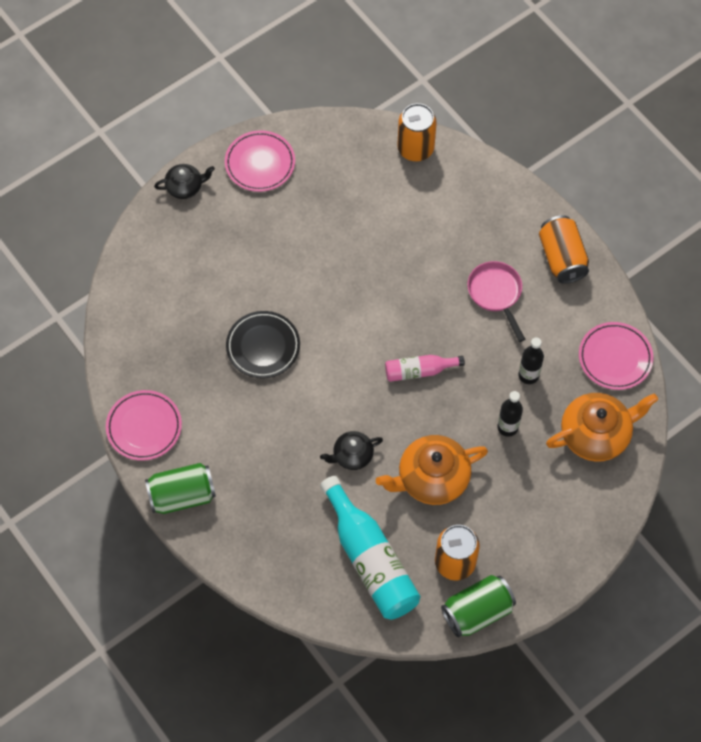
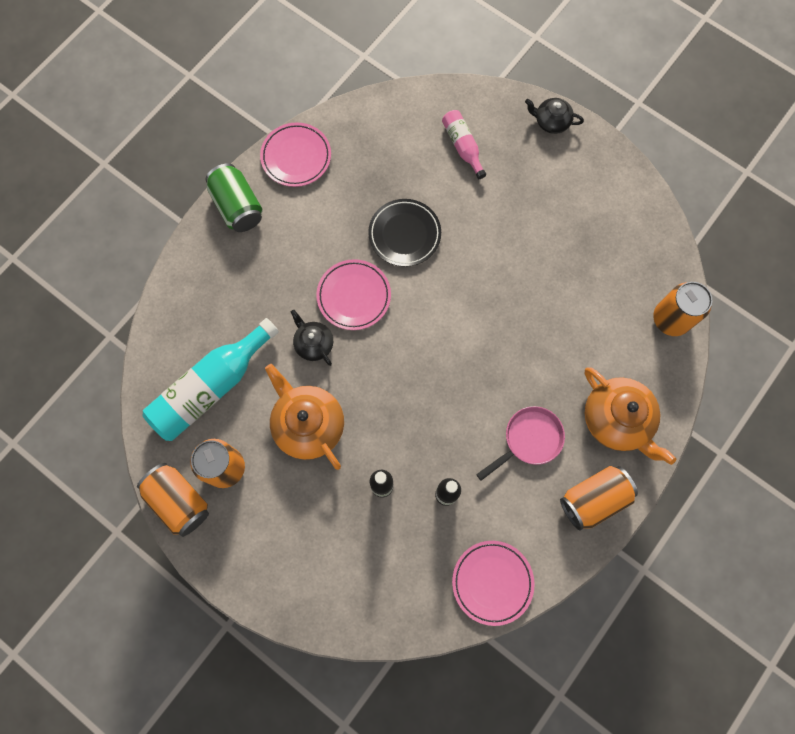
camera: 75 degrees right, 10 degrees up
black teapot [154,164,215,199] -> black teapot turned 135 degrees clockwise [525,98,584,134]
pink plate [225,130,295,192] -> pink plate moved to [316,259,391,330]
pink bottle [385,355,465,382] -> pink bottle moved to [442,110,486,179]
green can [441,575,516,638] -> orange can [137,463,209,537]
orange teapot [546,393,658,462] -> orange teapot moved to [585,368,676,465]

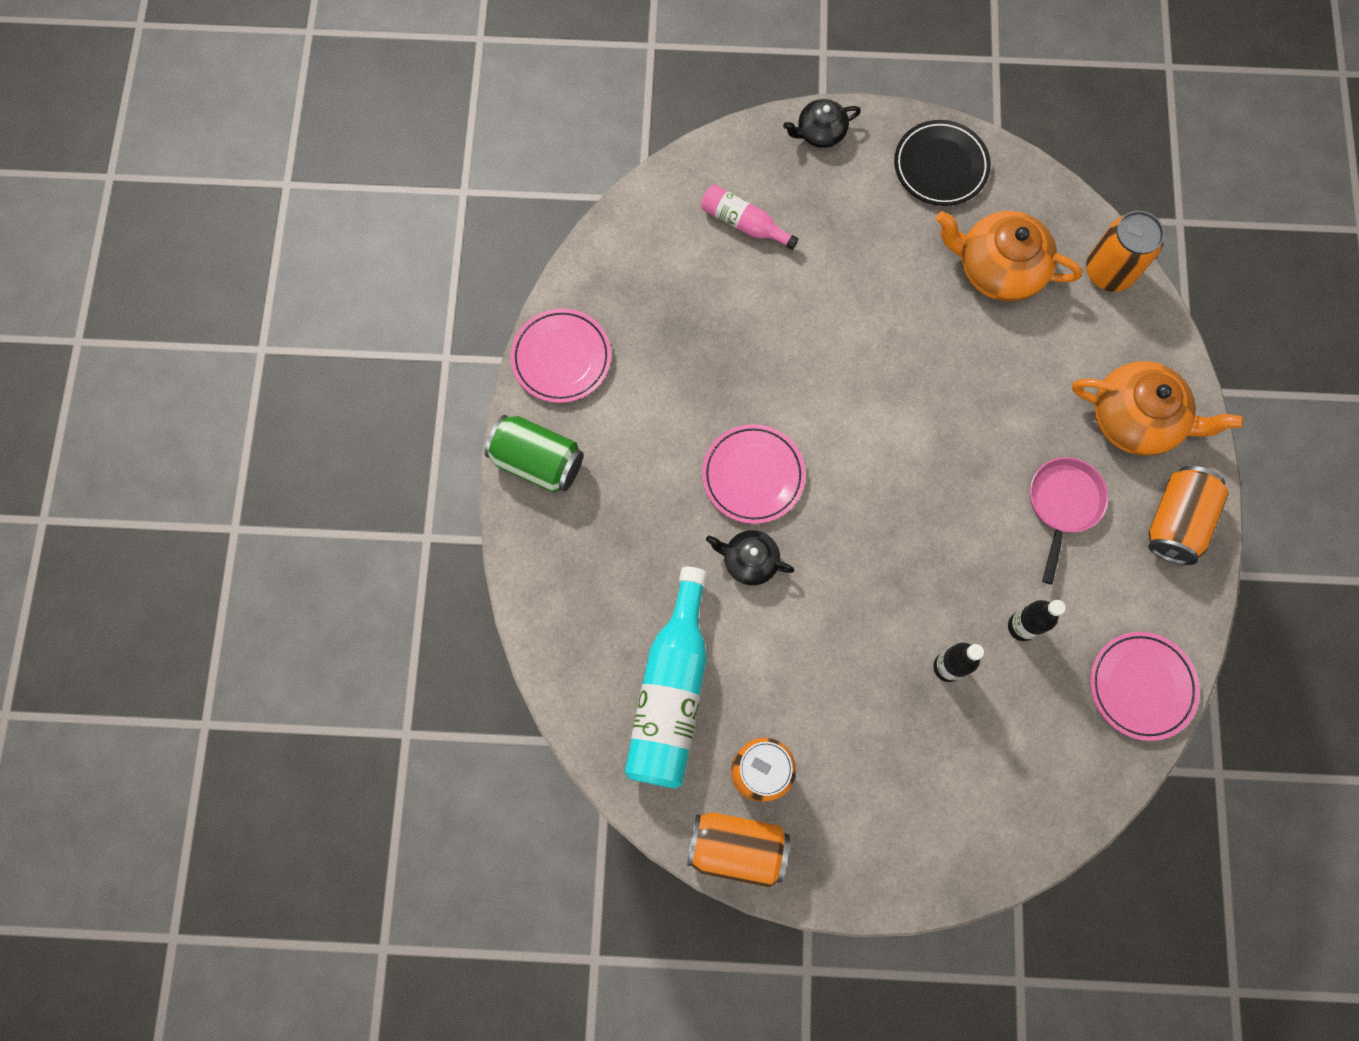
camera: 35 degrees left, 0 degrees up
orange teapot [265,364,344,470] -> orange teapot moved to [936,211,1082,301]
black plate [368,199,441,267] -> black plate moved to [894,120,991,206]

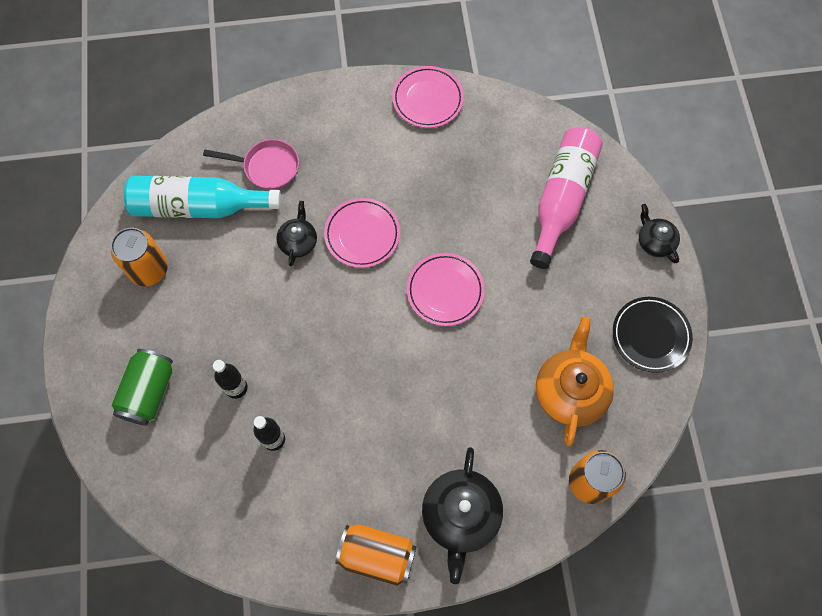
camera: 80 degrees right, 5 degrees down
green can [485,415,583,493] -> green can moved to [111,349,173,426]
orange can [687,812,790,888] -> none
pink bottle [701,185,799,250] -> pink bottle [530,127,603,269], size x1.88
pink pan [1030,457,1109,584] -> pink pan moved to [203,139,299,190]
orange teapot [1072,361,1244,456] -> black teapot [422,447,503,584]
pink plate [1090,632,1200,741] -> pink plate moved to [407,253,485,326]

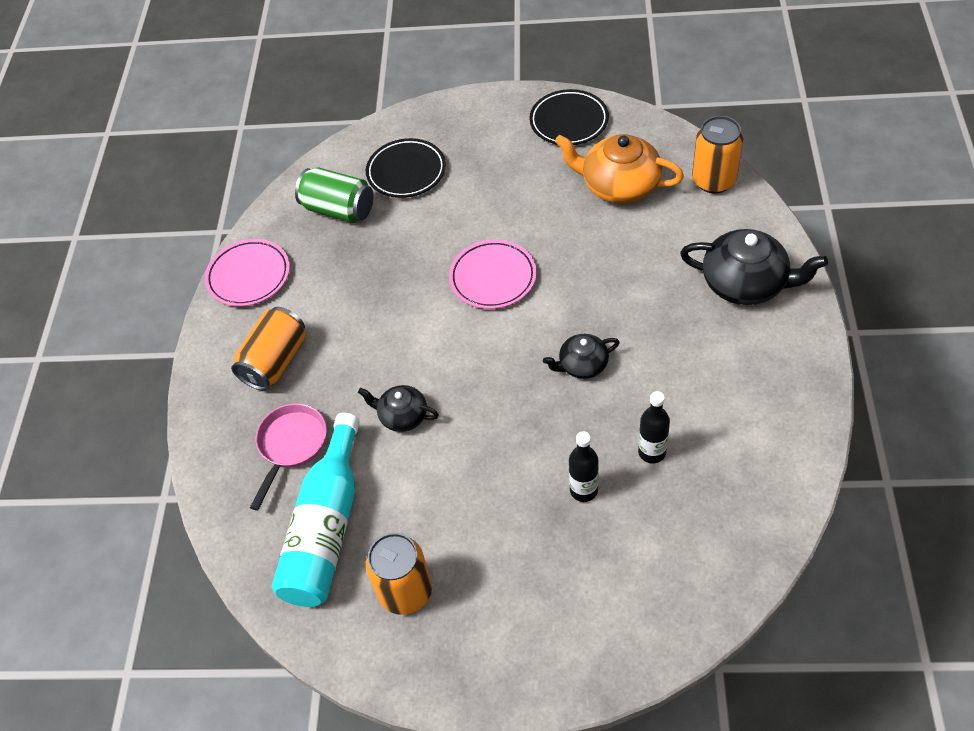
camera: 75 degrees left, 15 degrees down
green can [111,349,173,426] -> green can moved to [295,167,374,223]
pink plate [324,198,400,268] -> none
orange can [335,524,416,586] -> orange can moved to [231,307,305,390]
pink bottle [530,127,603,269] -> black plate [366,138,446,198]
black teapot [639,204,680,263] -> black teapot moved to [543,334,620,379]

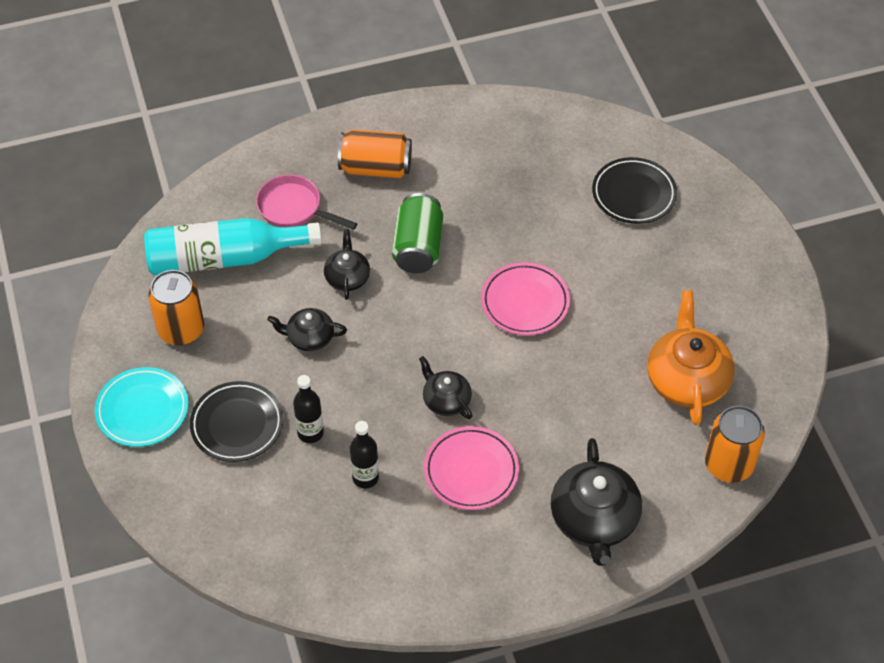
camera: 65 degrees right, 0 degrees up
pink plate [205,239,290,306] -> pink plate moved to [424,426,519,510]
pink pan [250,403,327,510] -> pink pan turned 150 degrees counterclockwise [256,175,358,230]
green can [295,167,374,223] -> green can moved to [392,193,443,273]
black plate [530,89,609,145] -> black plate moved to [190,381,283,462]
none -> turquoise plate [95,367,188,447]
none -> black teapot [267,308,347,351]

